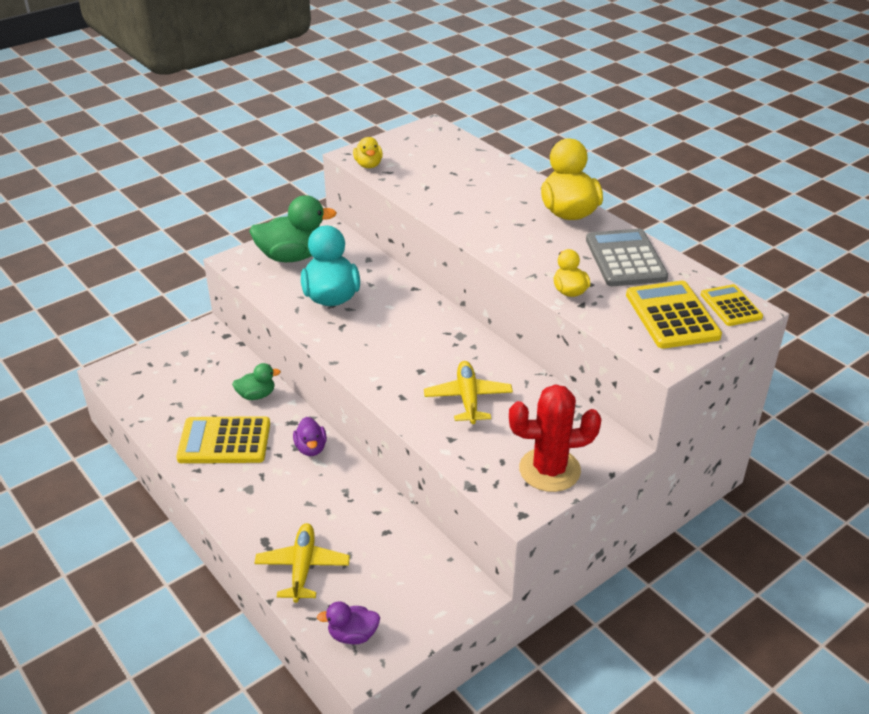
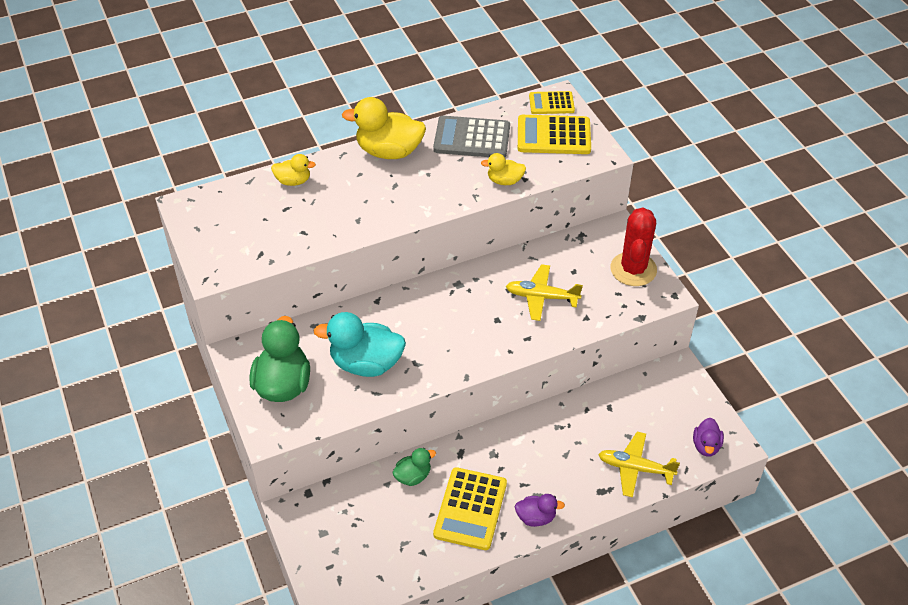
camera: 75 degrees left, 10 degrees up
green duck [232,363,281,400] -> green duck turned 60 degrees clockwise [392,448,436,486]
purple duck [293,417,327,456] -> purple duck moved to [515,494,565,527]
yellow duck [353,137,383,168] -> yellow duck moved to [271,154,316,186]

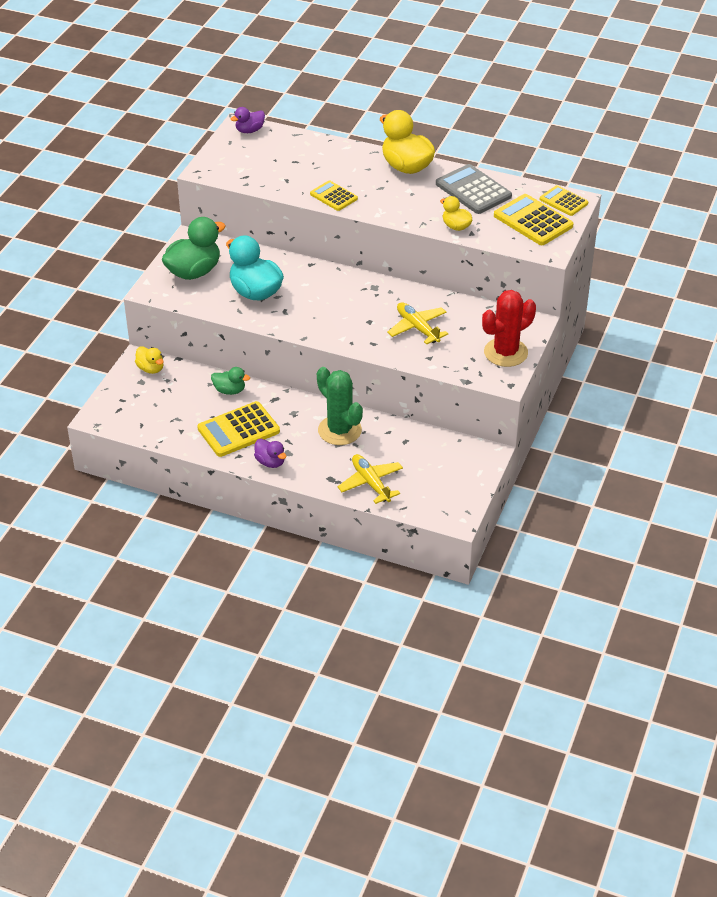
camera: 45 degrees right, 5 degrees down
yellow duck [271,154,316,186] -> yellow duck moved to [135,346,164,374]
purple duck [693,418,724,456] -> purple duck moved to [231,107,265,133]
none -> yellow calculator [310,180,358,211]
none -> green cactus [317,367,363,445]

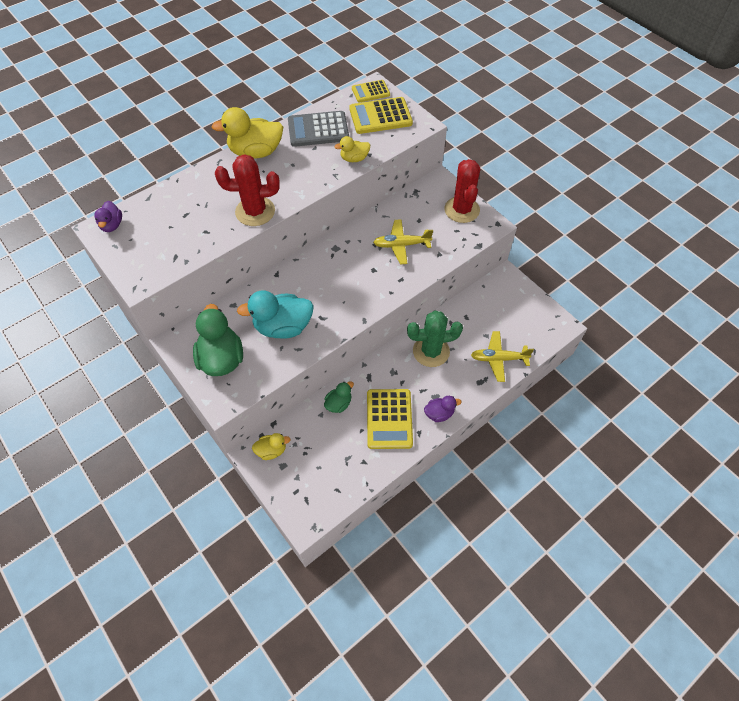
camera: 60 degrees left, 15 degrees up
yellow calculator [310,180,358,211] -> red cactus [215,154,280,226]

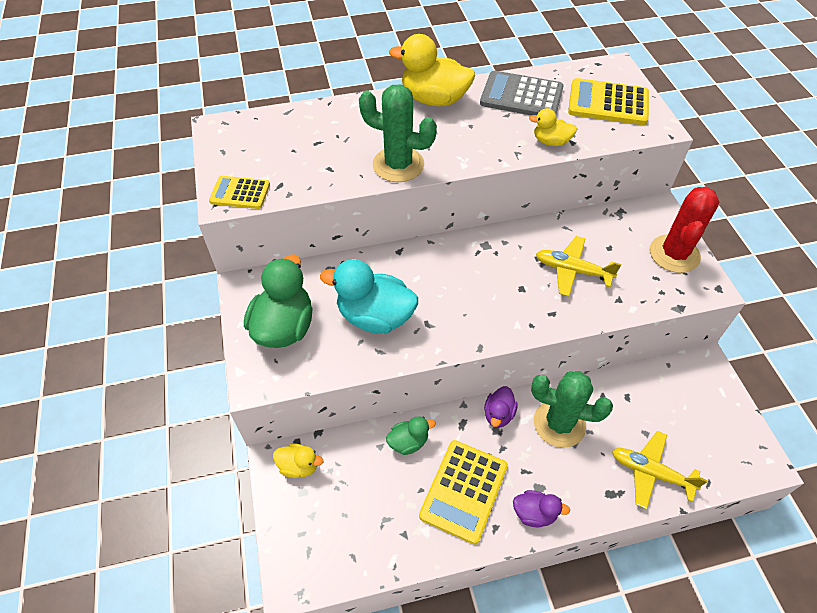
camera: 25 degrees right, 5 degrees down
purple duck [94,201,122,232] -> purple duck moved to [484,386,518,428]
red cactus [215,154,280,226] -> green cactus [359,85,437,182]
yellow calculator [352,80,390,103] -> yellow calculator moved to [209,176,270,209]

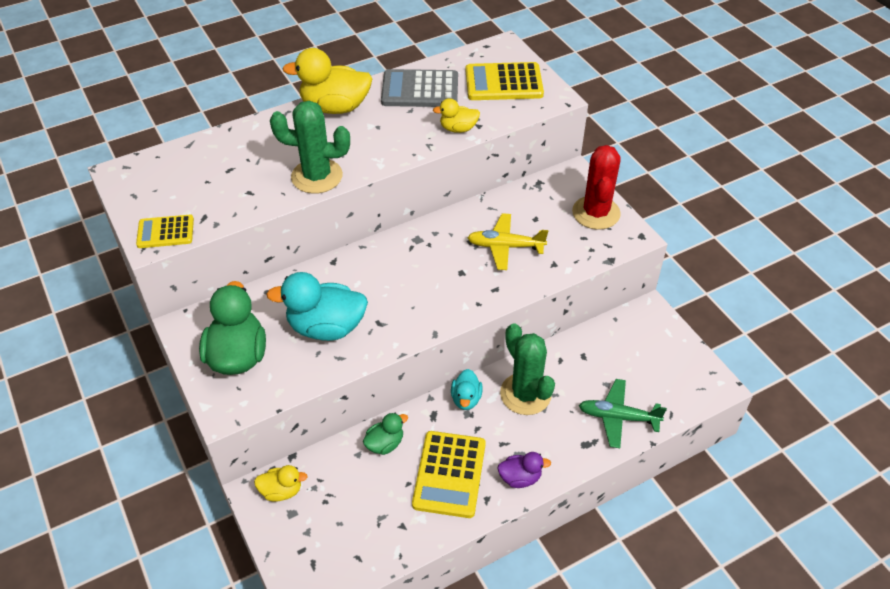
camera: 15 degrees left, 5 degrees down
purple duck [484,386,518,428] -> turquoise duck [451,369,483,410]
green cactus [531,371,613,448] -> green cactus turned 60 degrees clockwise [500,323,555,415]
yellow plane [612,431,708,509] -> green plane [579,379,667,448]

